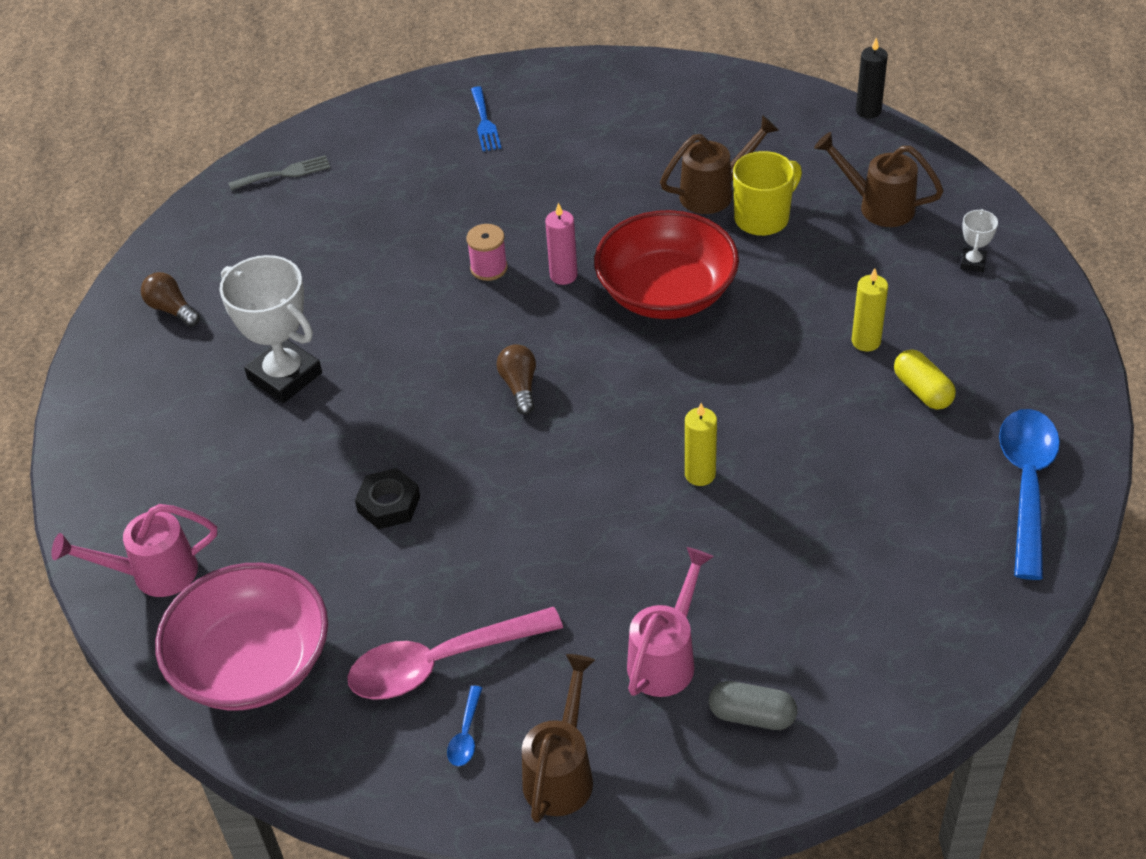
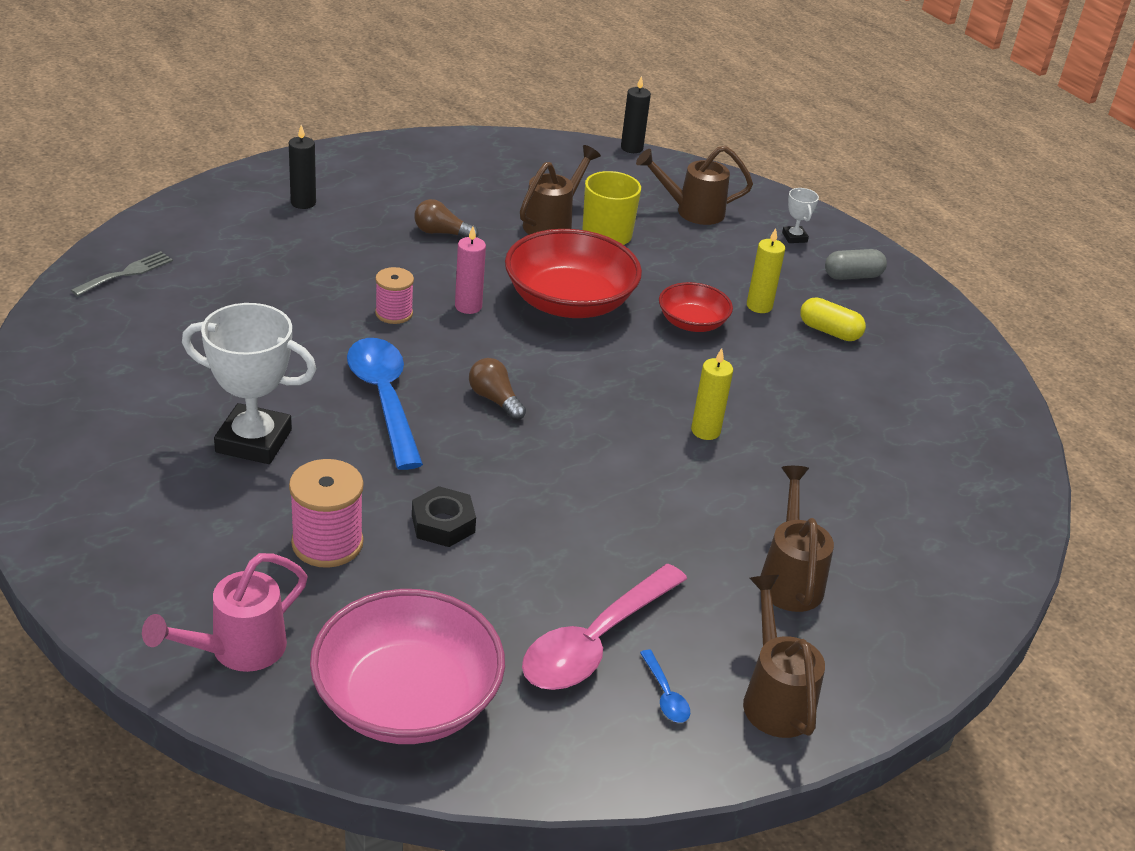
camera: 35 degrees left, 10 degrees down
brown light bulb [141,272,200,327] -> brown light bulb moved to [414,199,479,238]
blue fork [471,86,502,152] -> black candle [289,125,316,209]
pink watering can [627,547,714,697] -> brown watering can [760,466,834,612]
grey capsule [709,681,797,730] -> grey capsule moved to [825,249,887,280]
blue spoon [999,409,1060,580] -> blue spoon moved to [347,338,423,470]
none -> pink spool [289,459,364,568]
none -> red bowl [659,282,733,332]

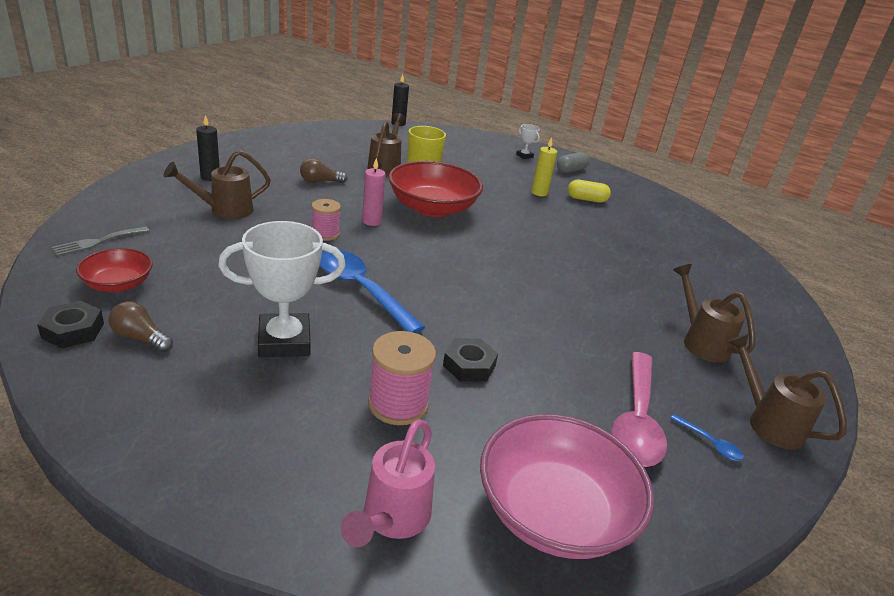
camera: 25 degrees left, 5 degrees down
grey fork [71,251,173,296] -> grey fork turned 150 degrees counterclockwise [51,226,149,256]
brown light bulb [469,358,526,420] -> brown light bulb moved to [108,301,173,352]
brown watering can [636,146,753,225] -> brown watering can moved to [163,150,271,219]
red bowl [659,282,733,332] -> red bowl moved to [76,248,153,292]
yellow candle [691,348,733,440] -> none
none -> black nut [37,300,104,348]

